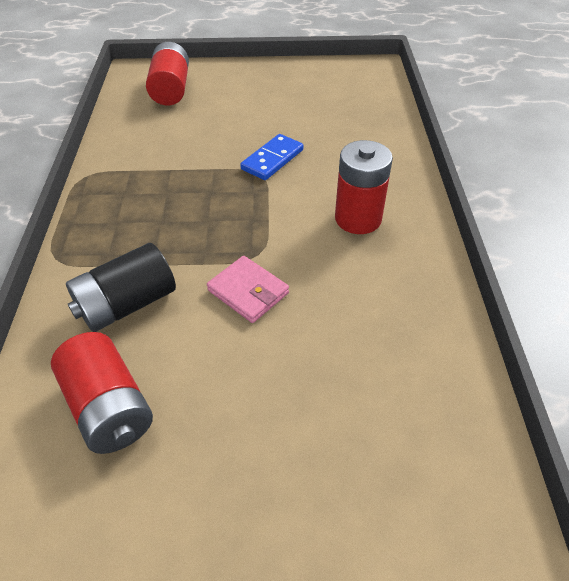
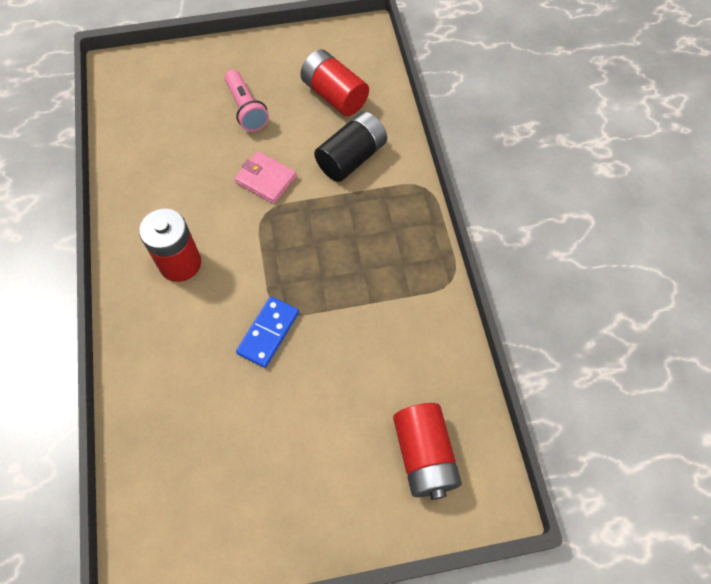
camera: 170 degrees right, 15 degrees up
none -> pink flashlight [224,70,269,132]

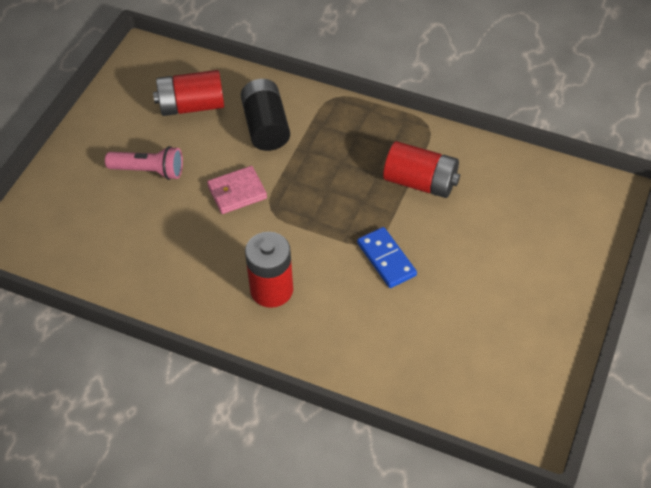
camera: 55 degrees left, 10 degrees down
red battery [393,403,462,500] -> red battery moved to [383,141,460,198]

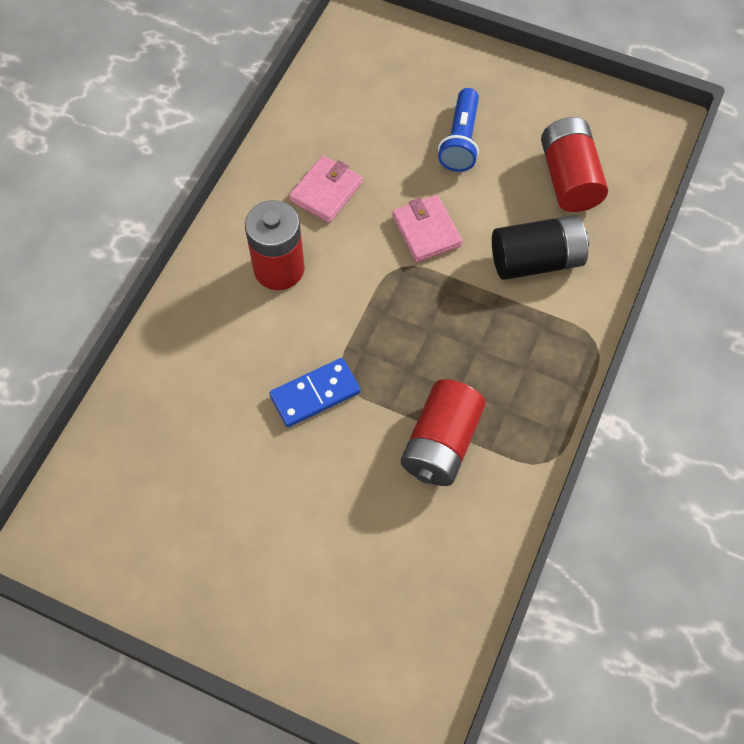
camera: 90 degrees right, 10 degrees up
pink flashlight [105,146,183,180] -> blue flashlight [438,88,479,172]
none -> pink wallet [289,156,363,223]

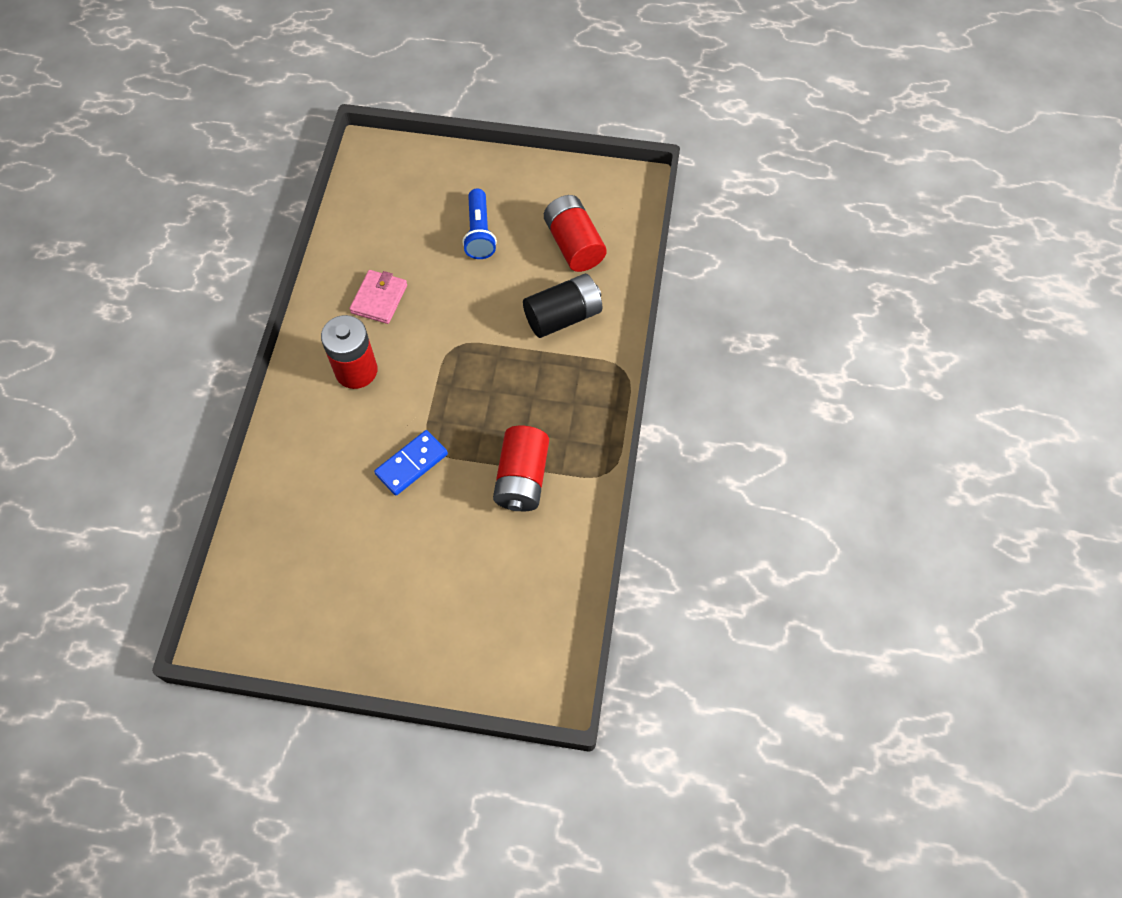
camera: 15 degrees left, 0 degrees up
pink wallet [392,195,463,262] -> none

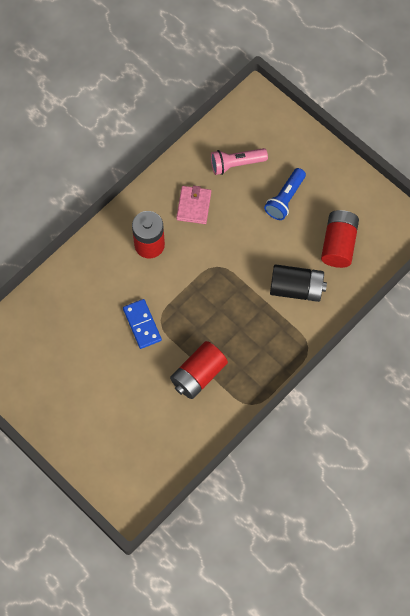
camera: 35 degrees right, 5 degrees up
pink wallet [350,270,407,324] -> pink wallet turned 45 degrees counterclockwise [176,185,211,224]
blue domino [374,430,448,496] -> blue domino turned 75 degrees clockwise [123,299,162,349]
none -> pink flashlight [211,148,268,175]

